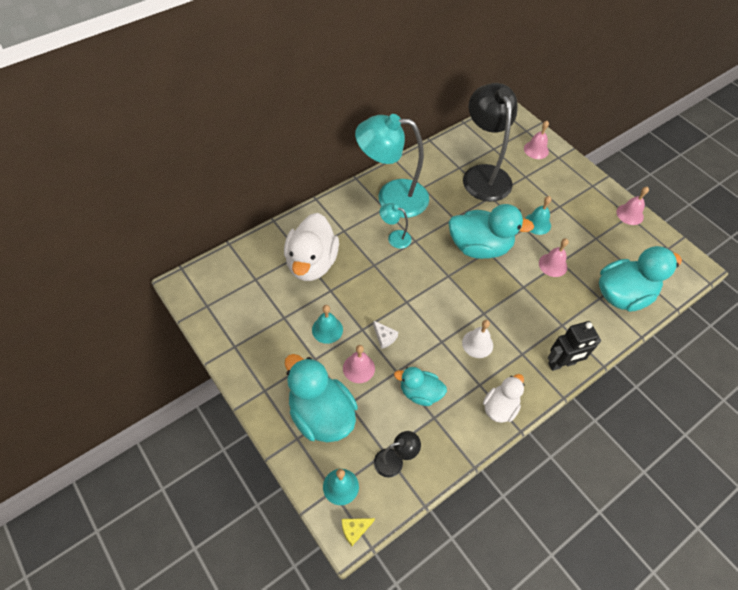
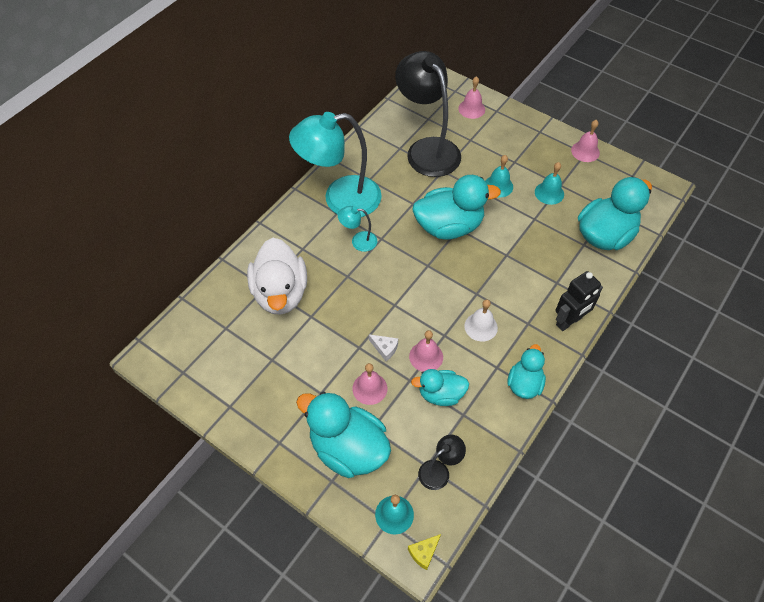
camera: 15 degrees left, 0 degrees up
turquoise bell [312,305,343,344] -> turquoise bell moved to [535,162,564,205]
white duck [483,374,525,423] -> turquoise duck [508,344,546,399]
pink bell [539,238,569,277] -> pink bell moved to [409,330,443,372]

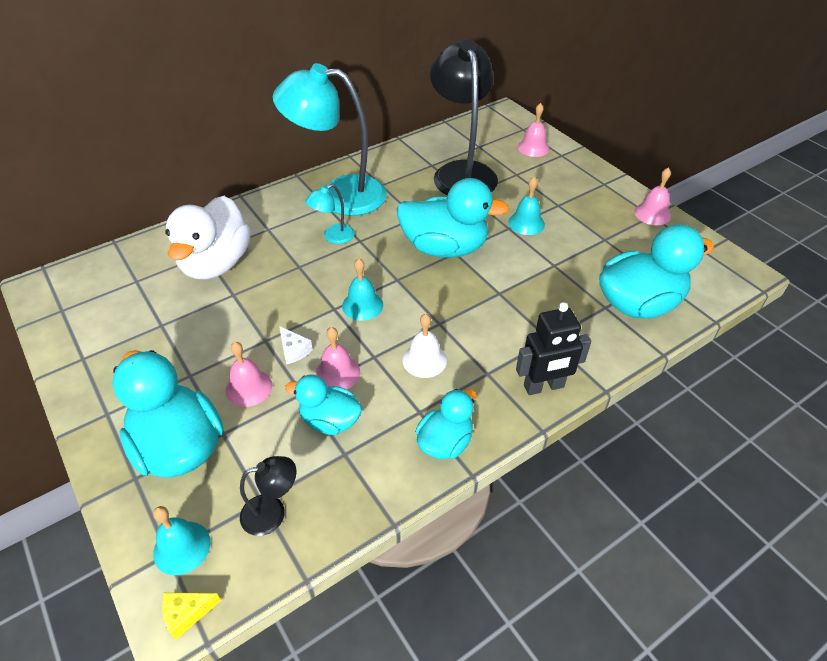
camera: 20 degrees right, 10 degrees down
turquoise lamp [338,206,377,252] -> turquoise lamp turned 60 degrees counterclockwise [305,184,355,244]
turquoise bell [535,162,564,205] -> turquoise bell moved to [342,259,383,321]

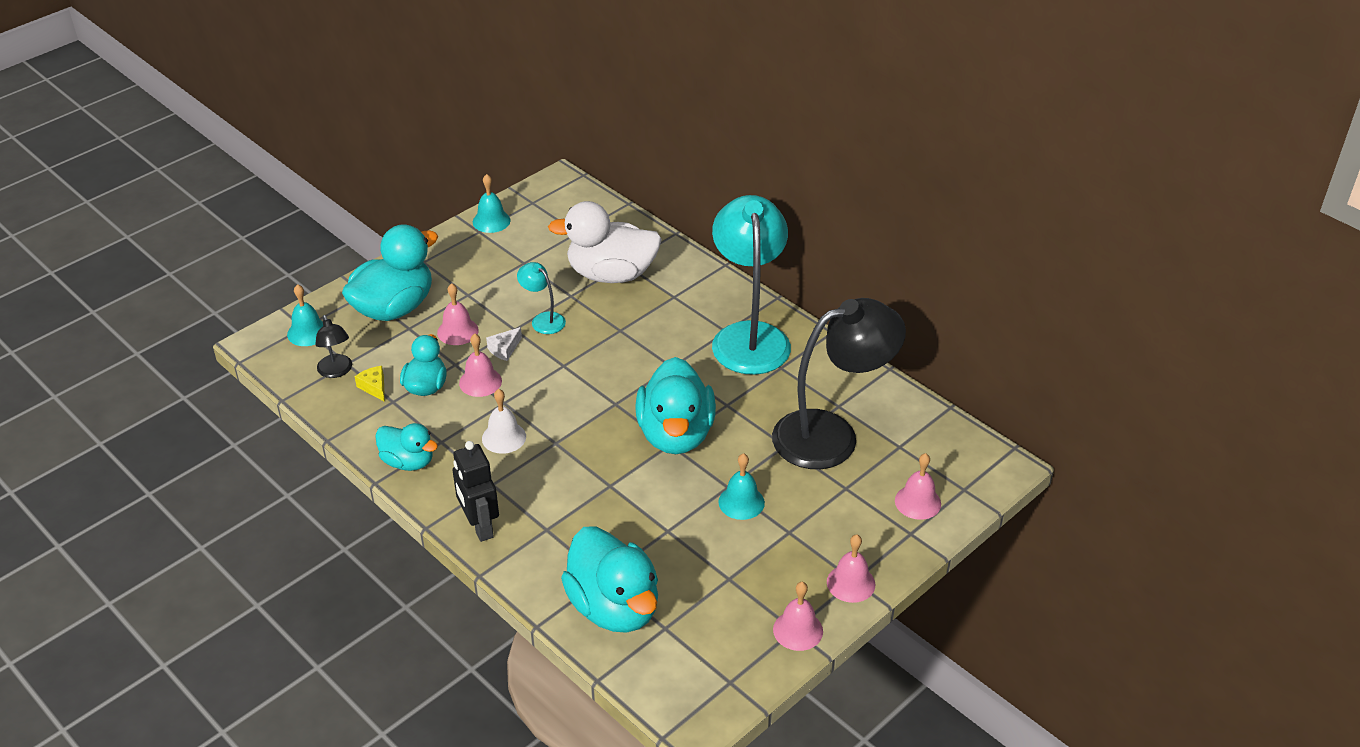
camera: 80 degrees right, 5 degrees down
yellow cheese [162,593,221,639] -> yellow cheese moved to [355,366,385,402]
turquoise lamp [305,184,355,244] -> turquoise lamp moved to [517,262,566,334]
turquoise bell [342,259,383,321] -> turquoise bell moved to [473,174,511,233]
none -> pink bell [827,535,875,603]

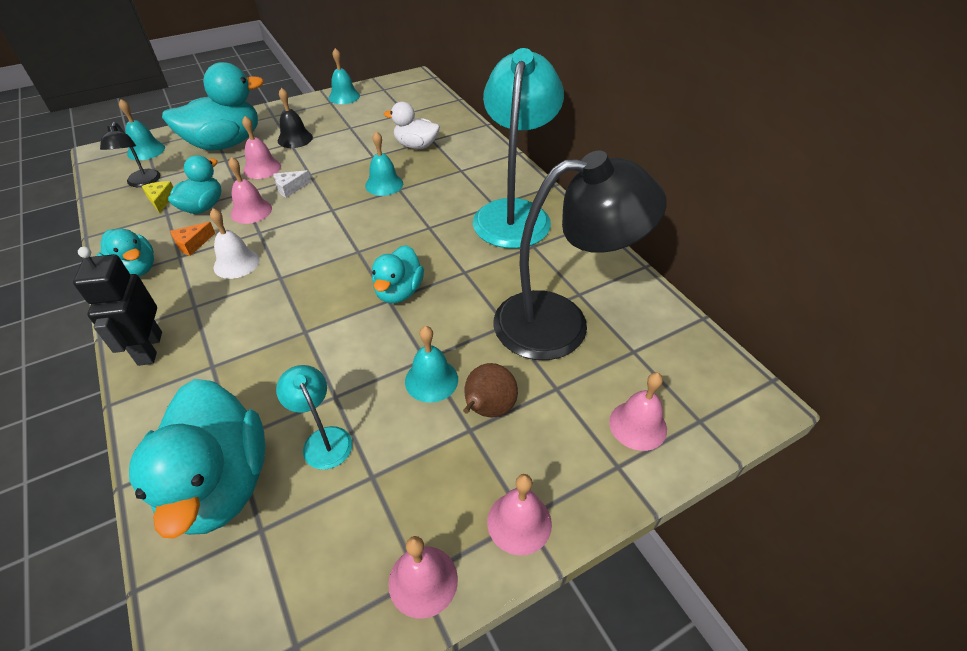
camera: 15 degrees right, 5 degrees up
turquoise lamp [517,262,566,334] -> turquoise lamp moved to [276,365,352,470]
white duck [548,201,662,283] -> white duck [384,102,440,149], size x0.58
turquoise duck [635,357,716,454] -> turquoise duck [372,245,424,303], size x0.58
none -> orange cheese [170,222,215,256]
none -> black bell [278,88,313,148]
none -> turquoise bell [365,131,403,196]
none -> brown pear [463,363,518,417]

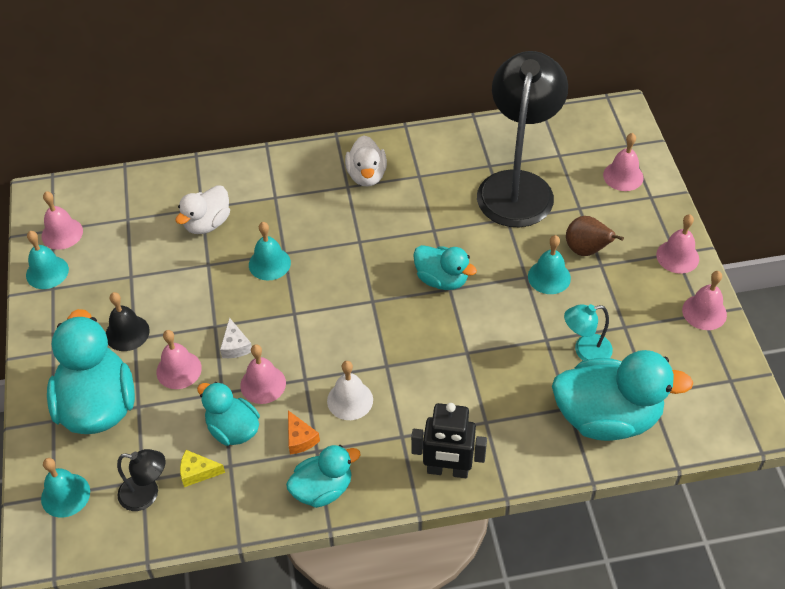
camera: 70 degrees left, 5 degrees up
turquoise lamp [473,48,564,249] -> white duck [345,135,387,186]
none -> pink bell [42,191,83,250]

